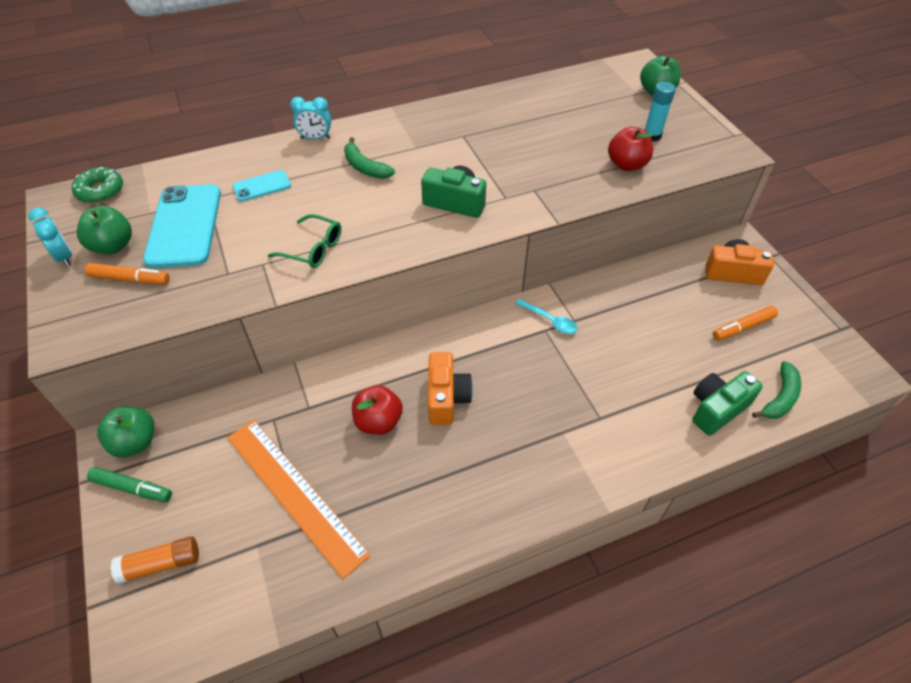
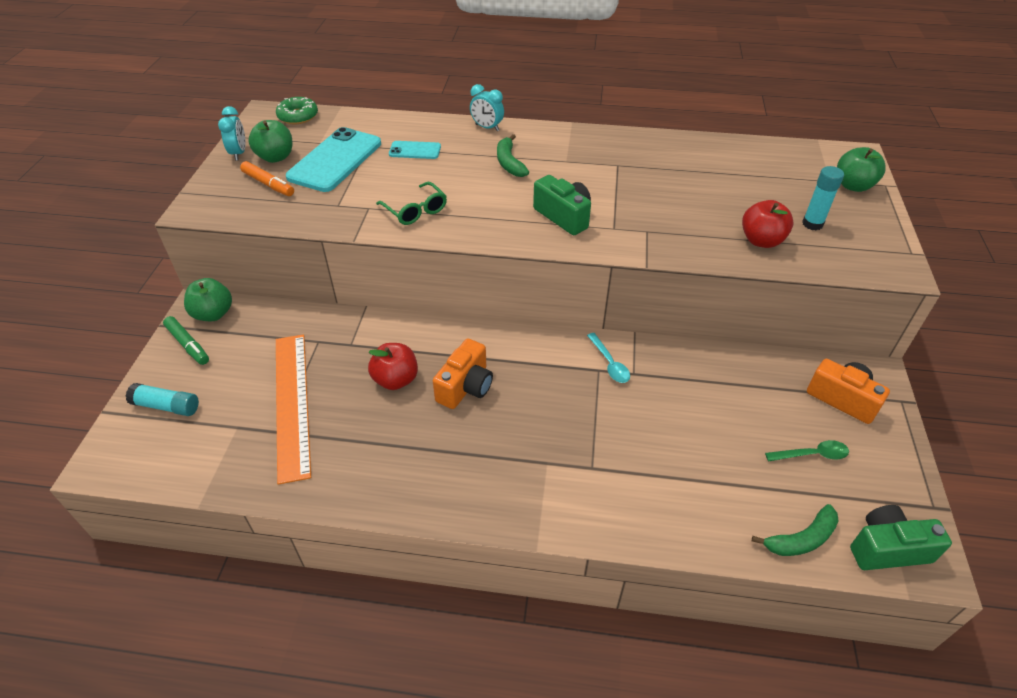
camera: 30 degrees right, 5 degrees down
orange glue stick [111,536,199,584] -> turquoise glue stick [126,383,199,416]
green camera [692,371,763,436] -> green camera moved to [850,505,952,570]
orange marker [713,306,778,340] -> green spoon [765,440,849,461]

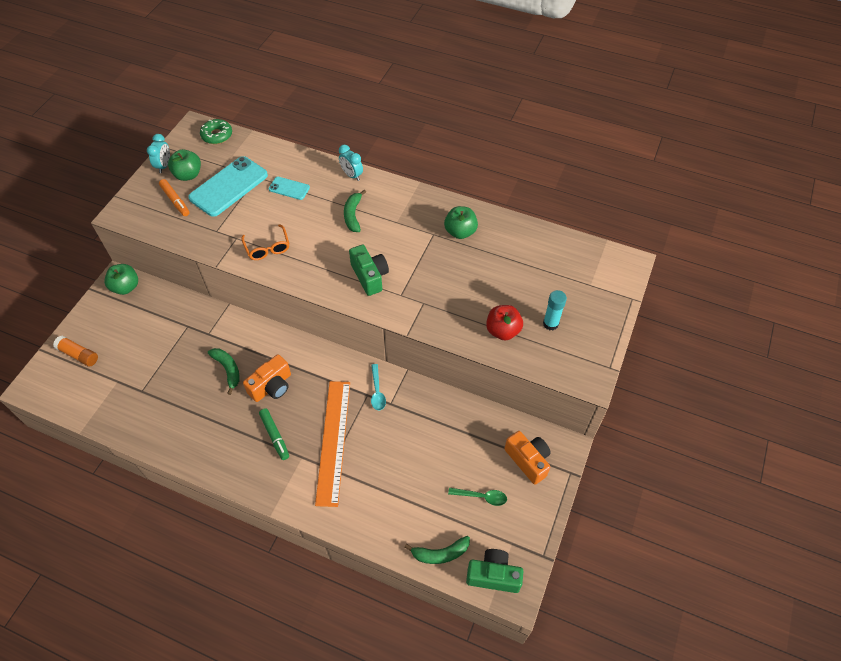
camera: 15 degrees right, 10 degrees up
turquoise glue stick [126,383,199,416] -> orange glue stick [53,336,98,367]
green marker [163,316,209,365] -> green marker moved to [259,408,289,460]
orange ruler [276,334,311,485] -> orange ruler moved to [315,381,350,507]
red apple [368,343,418,390] -> green banana [208,348,240,395]
green glasses [376,182,447,225] -> orange glasses [241,224,290,260]
green apple [837,147,886,192] -> green apple moved to [444,206,478,239]

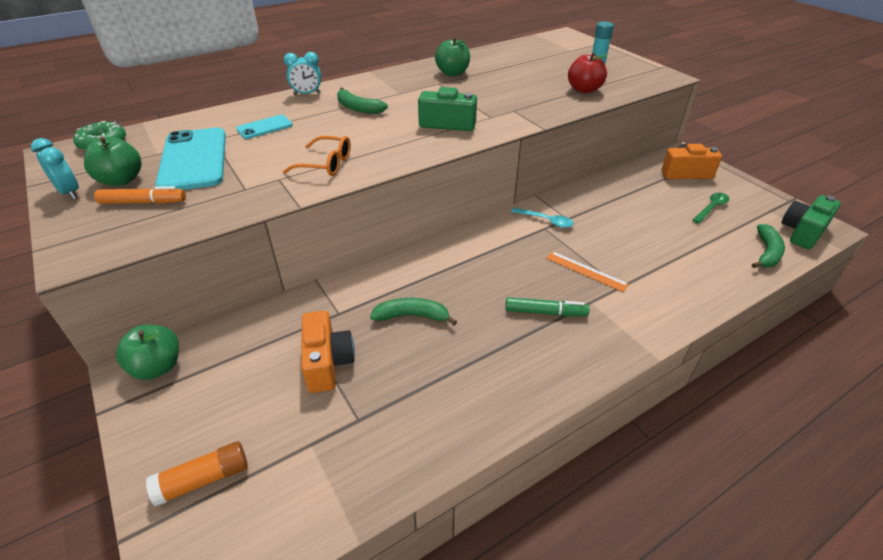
camera: 55 degrees left, 15 degrees down
orange camera [243,354,291,402] -> orange camera moved to [301,311,355,393]
orange ruler [315,381,350,507] -> orange ruler [546,251,629,292], size x0.49

